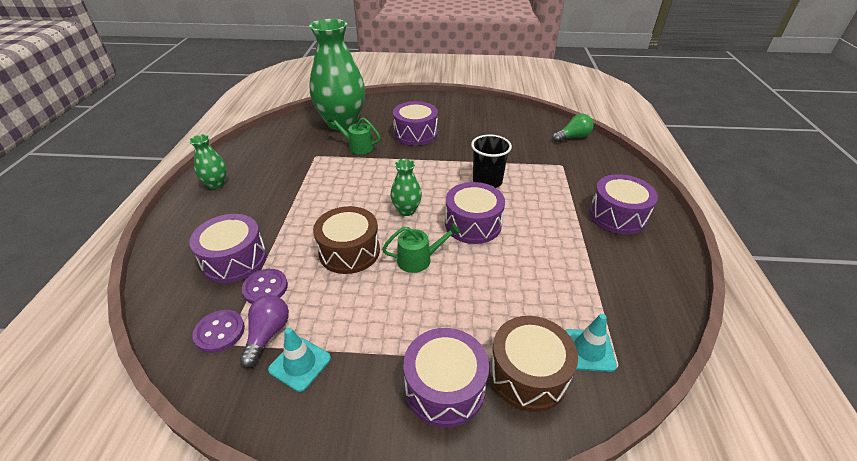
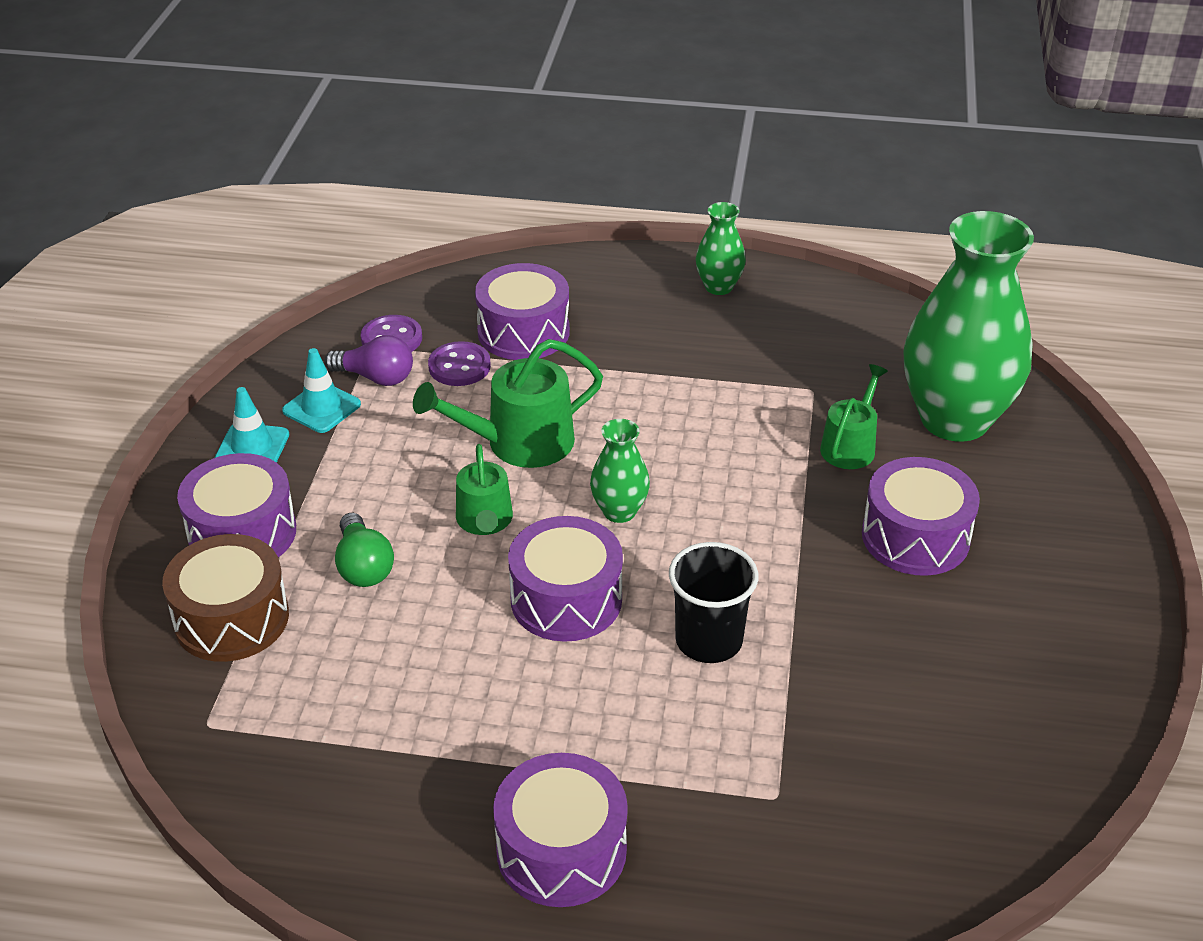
camera: 95 degrees right, 0 degrees up
brown drum [313,206,380,274] -> green watering can [413,339,603,468]
green light bulb [552,114,594,142] -> green light bulb moved to [335,513,394,587]
turquoise traffic cone [565,314,617,372] -> turquoise traffic cone moved to [215,387,289,462]

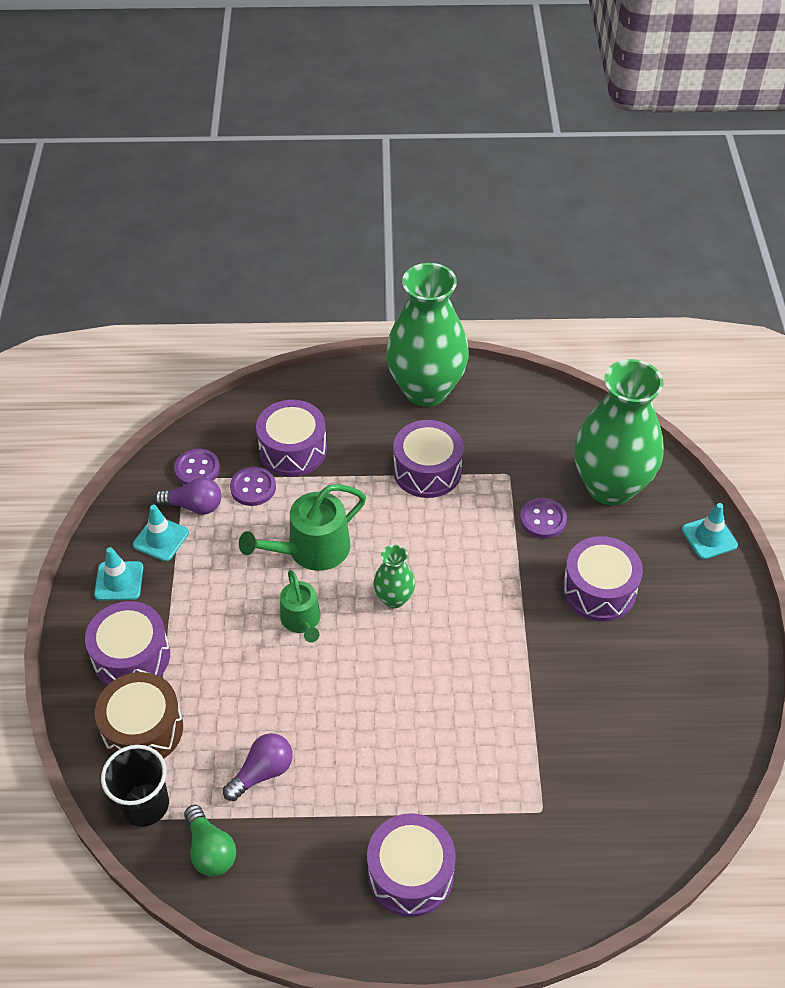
camera: 10 degrees left, 10 degrees up
green light bulb [335,513,394,587] -> green light bulb moved to [184,805,236,877]
purple drum [508,516,623,642] -> purple drum moved to [393,420,463,498]
black cup [669,542,758,663] -> black cup moved to [101,745,169,827]
green vase [696,202,746,295] -> green vase [386,263,469,407], size x2.22
green watering can [820,364,888,469] -> purple button [520,498,567,538]
none -> purple light bulb [223,733,293,801]
none -> turquoise traffic cone [682,503,738,559]

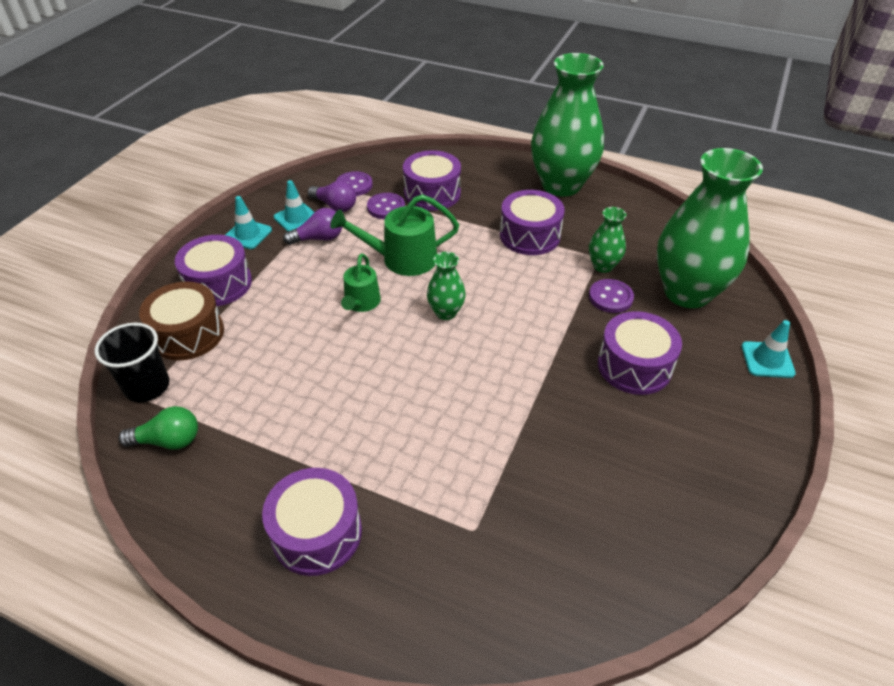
camera: 25 degrees right, 5 degrees down
green light bulb [184,805,236,877] -> green light bulb turned 90 degrees counterclockwise [118,406,198,450]
purple light bulb [223,733,293,801] -> purple light bulb moved to [283,208,342,245]
none -> green vase [589,207,626,273]

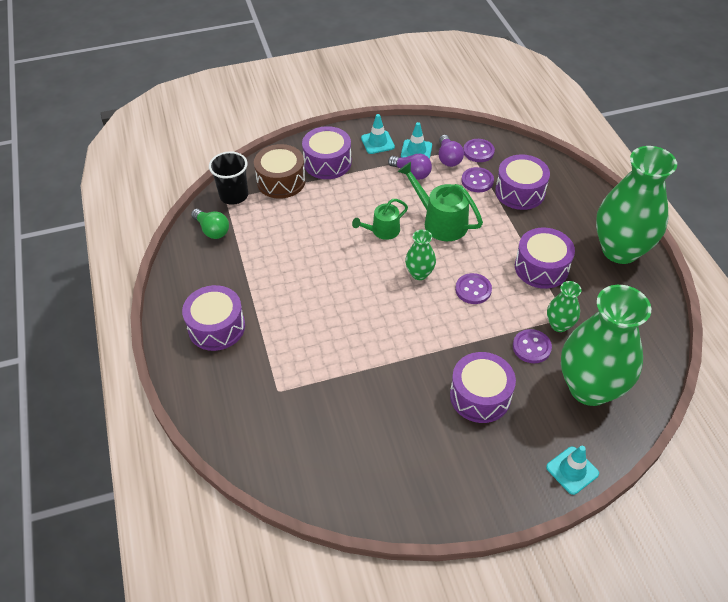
camera: 50 degrees right, 5 degrees up
none -> purple button [455,273,492,304]

